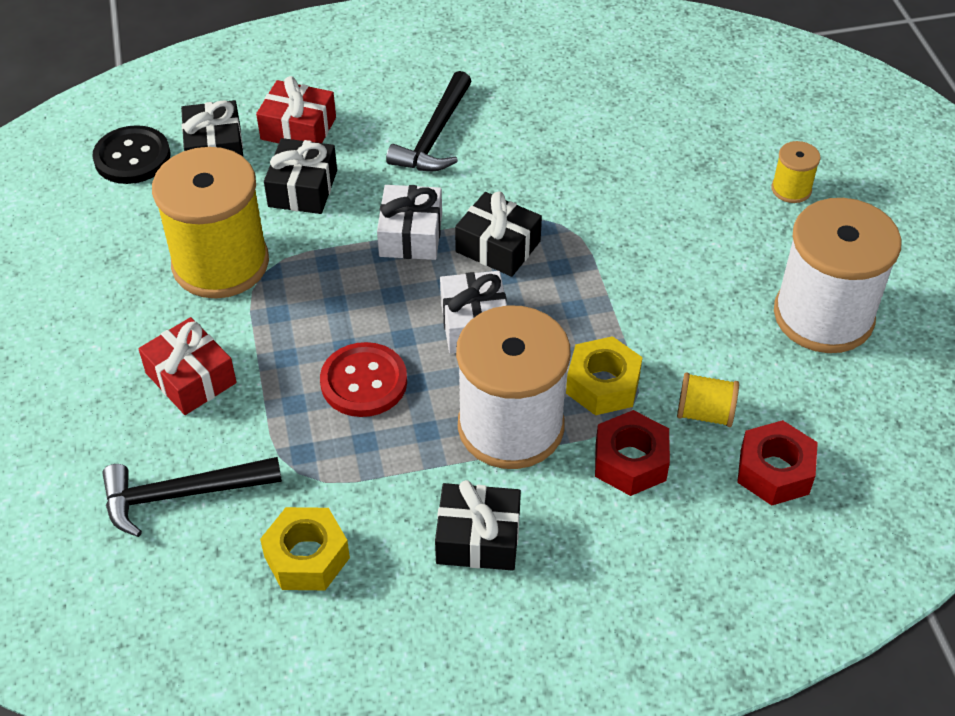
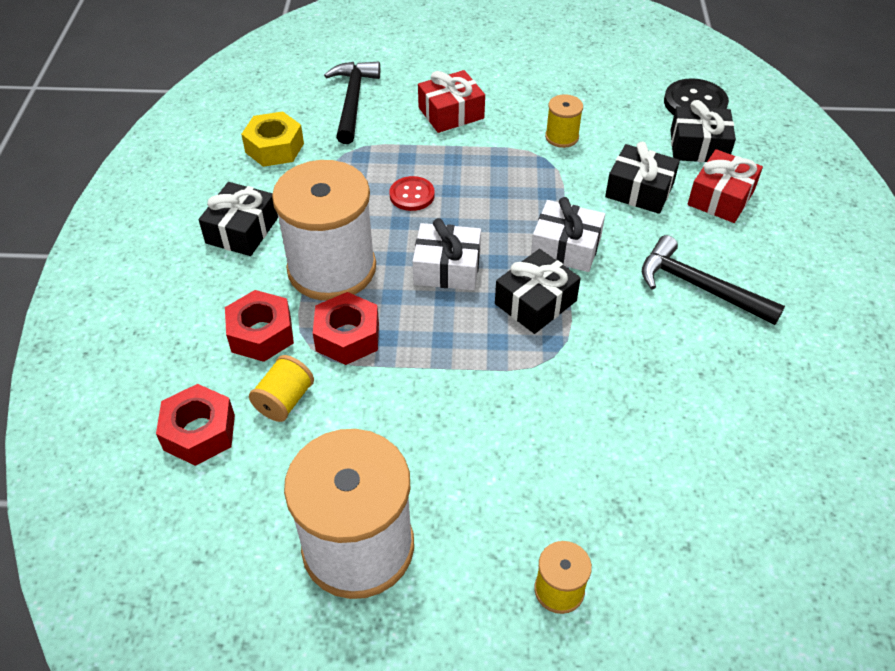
camera: 105 degrees right, 0 degrees up
yellow spool [152,147,269,299] -> yellow spool [545,94,583,148], size x0.43
red button [320,342,407,417] -> red button [389,176,435,211], size x0.66
yellow nut [566,336,643,415] -> red nut [313,292,379,365]

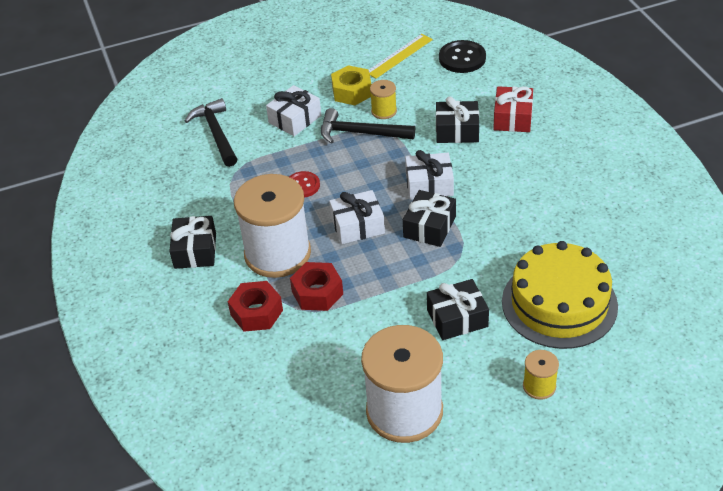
camera: 20 degrees left, 5 degrees down
red nut [156,384,235,466] -> none
yellow nut [241,111,304,167] -> yellow nut moved to [331,65,371,105]
yellow spool [249,355,314,422] -> none
red gift [418,70,485,133] -> white gift [266,85,321,136]
black hammer [642,235,785,325] -> black hammer moved to [321,108,415,144]
black gift [670,100,736,162] -> black gift moved to [427,279,489,340]
none -> yellow ruler [369,34,433,78]
none -> yellow cake [502,241,618,349]

